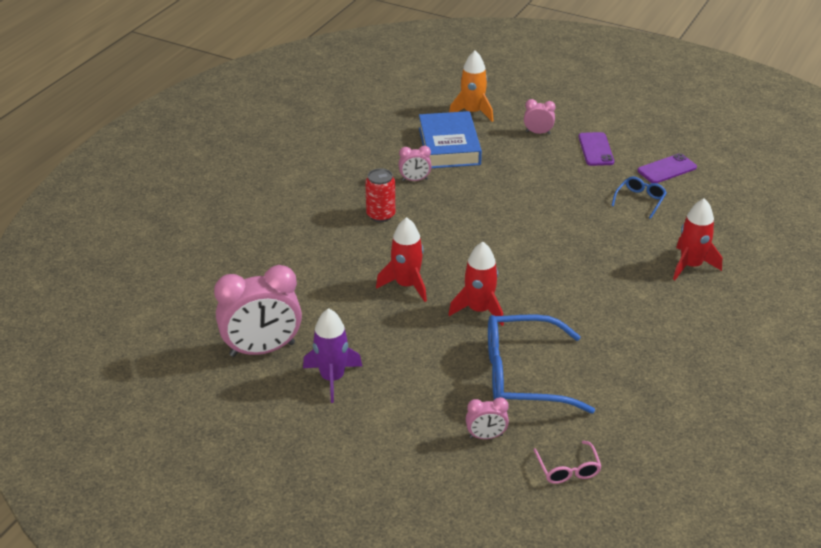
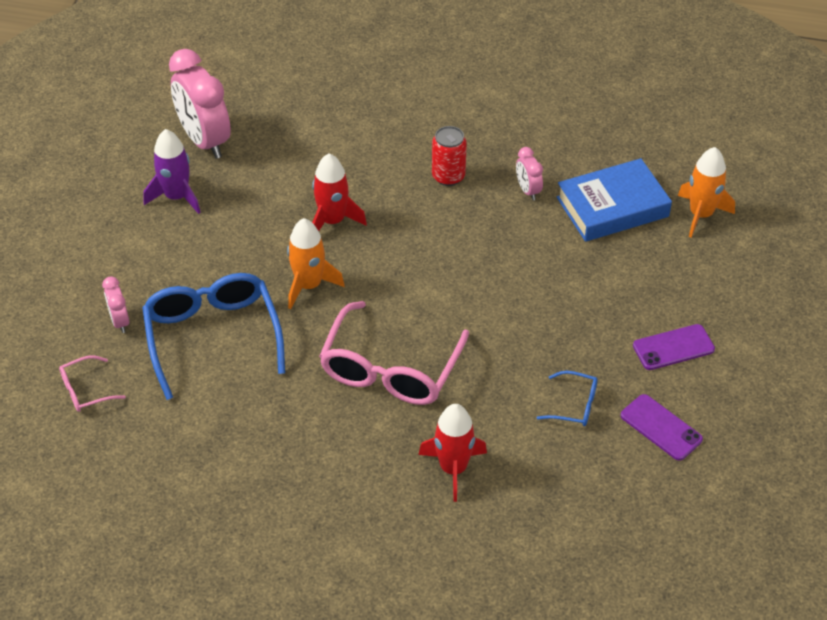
camera: 75 degrees right, 10 degrees up
red rocket [448,242,504,326] -> orange rocket [287,218,345,309]
pink clock [524,99,556,134] -> none
none -> pink glasses [319,301,469,405]

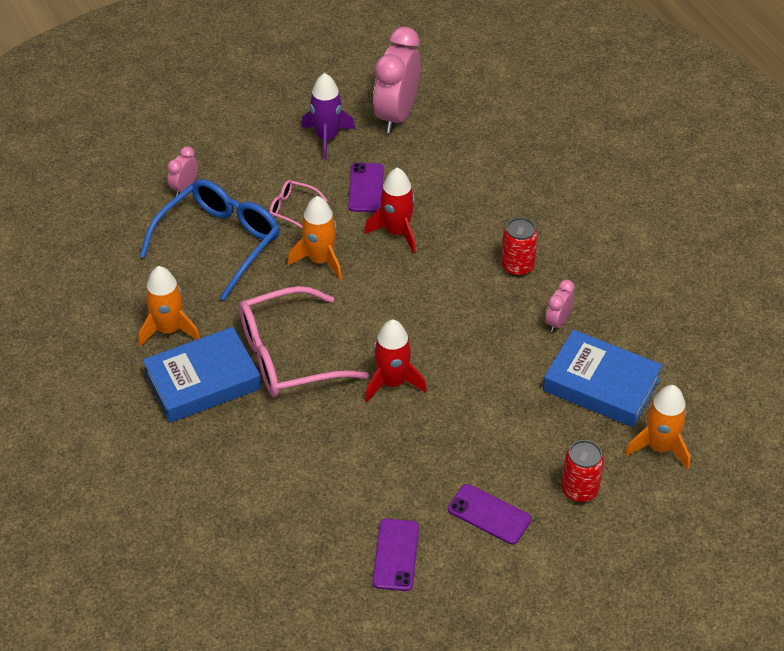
camera: 50 degrees right, 0 degrees up
pink glasses [59,355,126,412] -> pink glasses moved to [269,180,328,228]
red rocket [418,404,487,502] -> red rocket moved to [365,319,427,402]
blue glasses [537,371,598,426] -> none
none -> orange rocket [139,266,200,346]
none -> blue book [143,327,261,423]
none -> purple phone [348,163,384,212]
none -> red can [561,440,604,502]

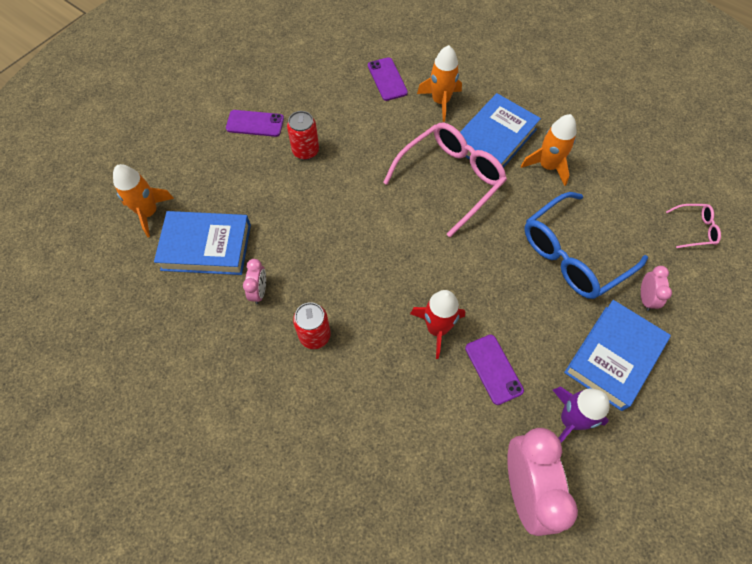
camera: 155 degrees right, 15 degrees up
blue glasses [140,179,280,300] -> blue glasses turned 45 degrees clockwise [524,192,648,299]
pink glasses [269,180,328,228] -> pink glasses moved to [666,204,721,248]
orange rocket [287,196,342,280] -> orange rocket moved to [417,45,462,122]
red rocket [365,319,427,402] -> none
purple phone [373,519,419,591] -> purple phone moved to [368,57,408,101]
red can [561,440,604,502] -> red can moved to [287,111,319,160]
none -> blue book [564,300,671,411]

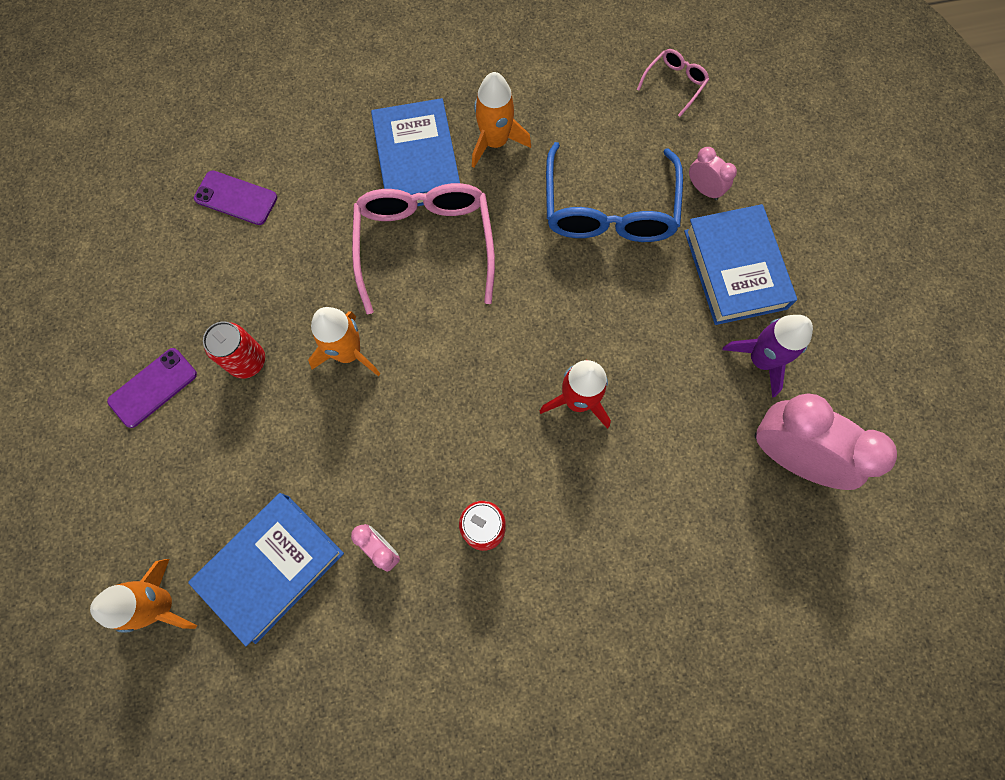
camera: 50 degrees left, 10 degrees up
orange rocket [417,45,462,122] -> orange rocket moved to [308,307,380,376]
purple phone [465,334,524,405] -> none

